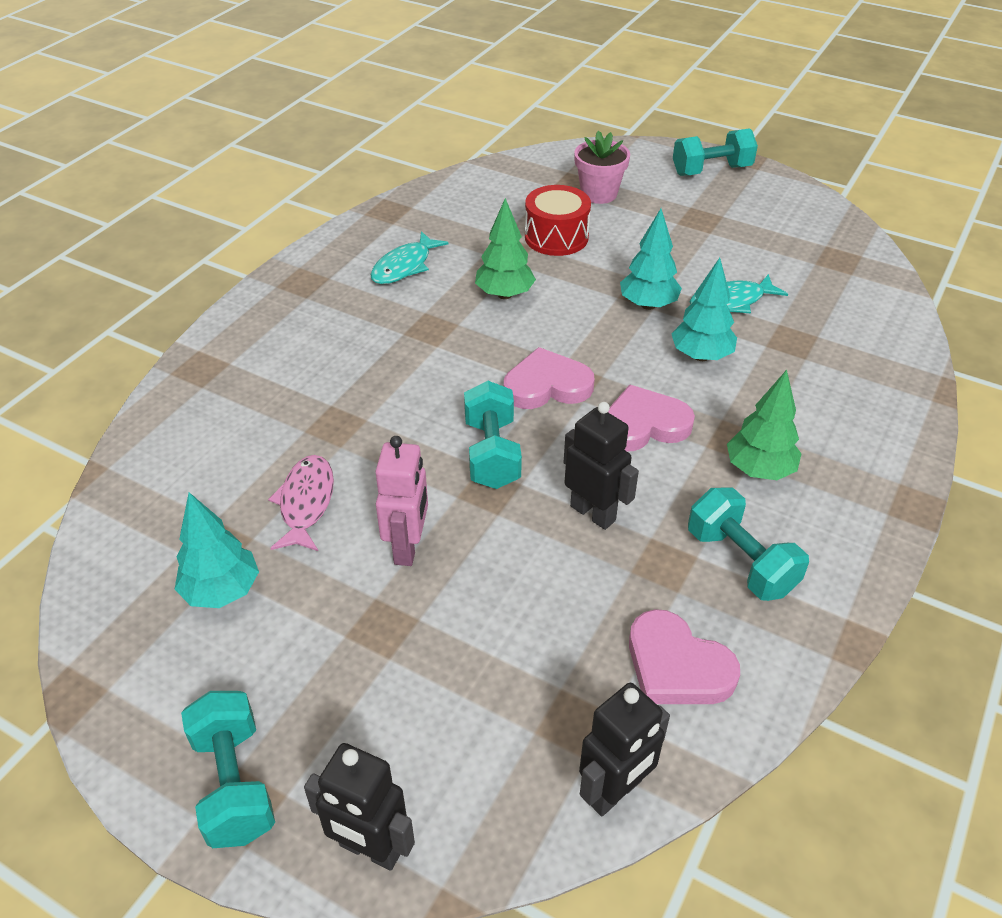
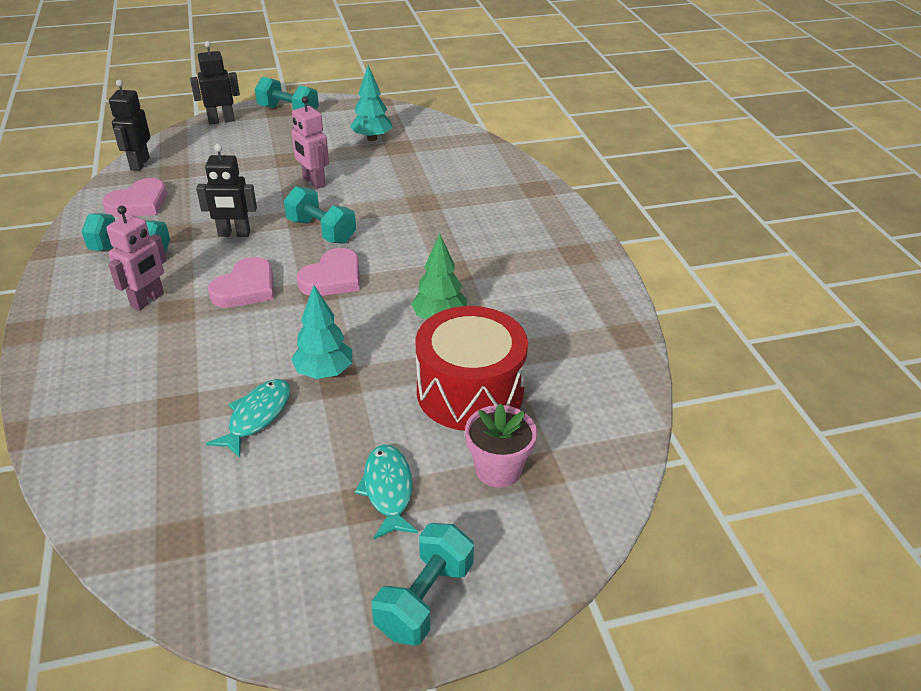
camera: 135 degrees right, 5 degrees down
pink fish [268,455,334,551] -> none
turquoise fish [370,231,449,284] -> turquoise fish moved to [355,444,418,539]
red drum [525,185,591,256] -> red drum [415,306,528,431], size x1.52
pink heart [629,609,740,704] -> pink heart turned 135 degrees clockwise [102,178,167,217]
turquoise tree [672,258,737,361] -> none
green tree [727,370,801,480] -> pink robot [106,206,167,311]

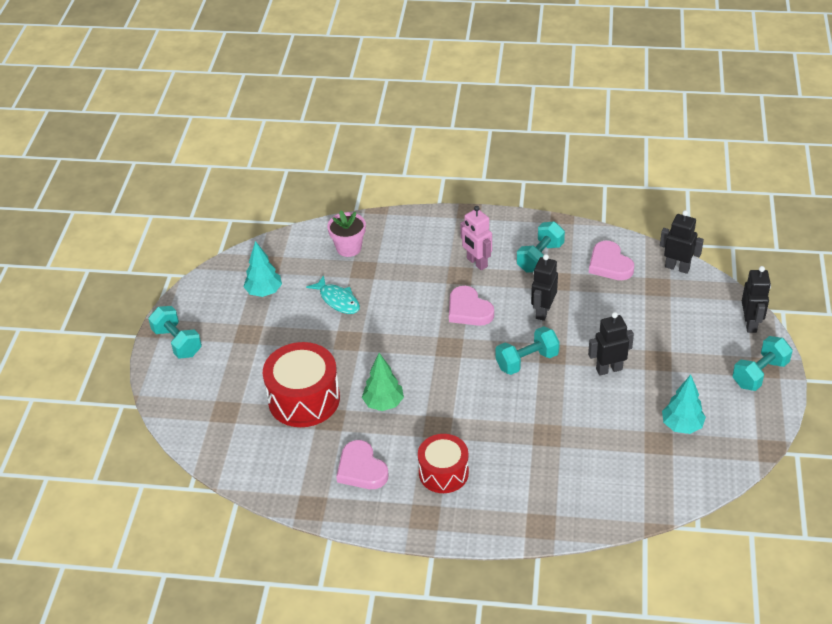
camera: 115 degrees right, 5 degrees up
turquoise tree [291,285,352,379] -> turquoise tree moved to [244,241,282,297]
pink robot [292,96,329,189] -> black robot [588,312,634,376]
pink heart [297,248,360,296] -> pink heart moved to [336,440,388,489]
turquoise fish [355,444,418,539] -> none
pink flower pot [465,403,537,488] -> pink flower pot moved to [327,210,366,257]
none -> red drum [418,434,469,493]

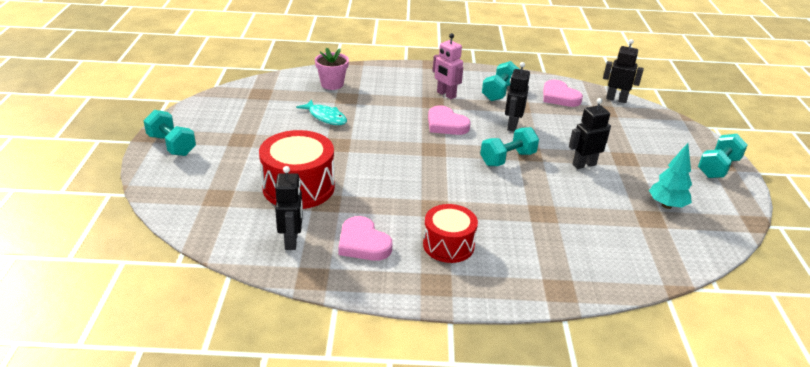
camera: 10 degrees left, 10 degrees down
turquoise tree [244,241,282,297] -> none
green tree [362,353,404,411] -> none
black robot [742,266,771,333] -> black robot moved to [275,166,303,250]

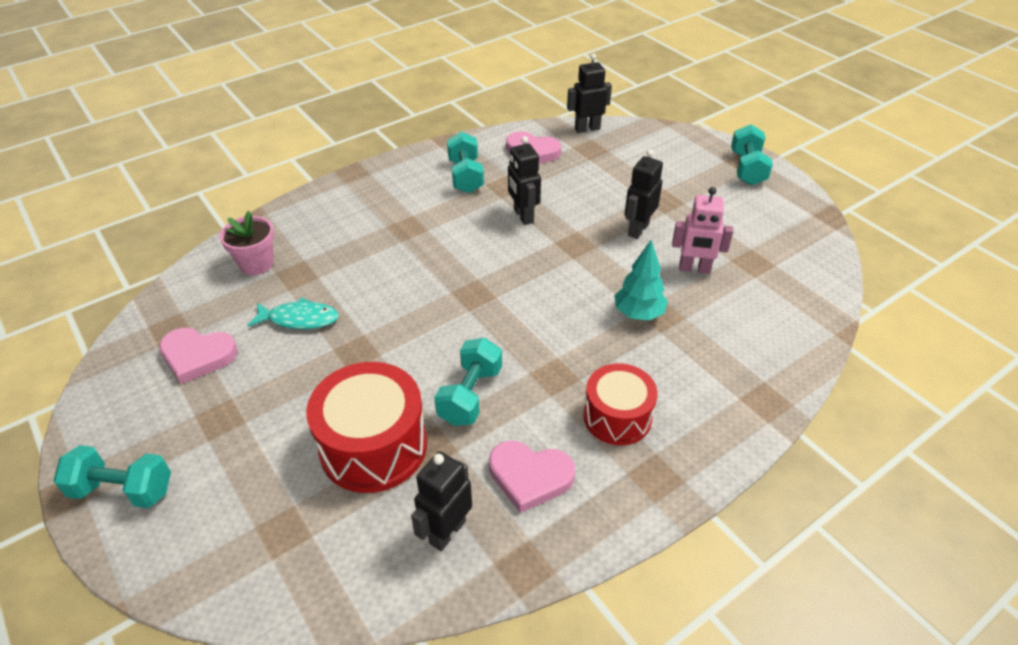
camera: 35 degrees left, 10 degrees up
black robot [275,166,303,250] -> black robot turned 105 degrees counterclockwise [411,451,472,551]
pink heart [428,105,471,135] -> pink heart moved to [159,328,238,384]
pink robot [433,33,463,99] -> pink robot moved to [672,187,733,274]
turquoise dumbbell [480,127,539,166] -> turquoise dumbbell moved to [434,338,502,426]
turquoise tree [649,143,692,209] -> turquoise tree moved to [614,240,668,321]

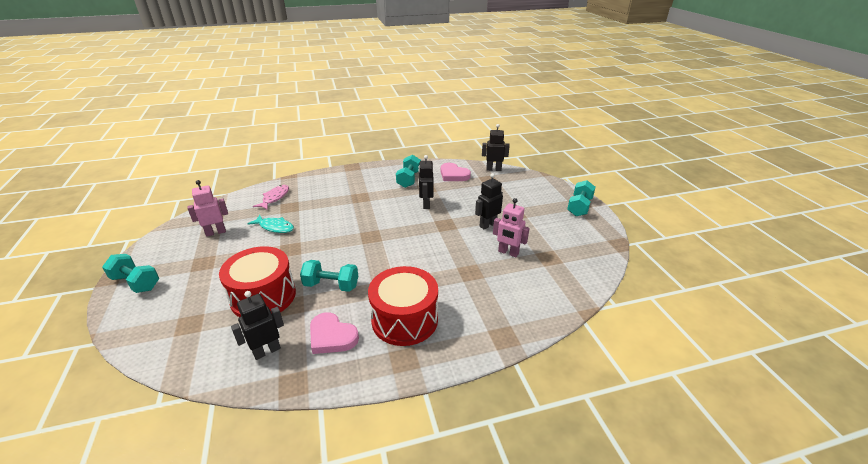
camera: 20 degrees right, 10 degrees down
pink heart [159,328,238,384] -> pink robot [187,180,228,237]
pink flower pot [219,211,274,275] -> pink fish [253,185,289,210]
turquoise dumbbell [434,338,502,426] -> turquoise dumbbell turned 60 degrees clockwise [300,260,358,292]
red drum [584,363,658,445] -> red drum [368,266,438,346], size x1.52
turquoise tree [614,240,668,321] -> none

